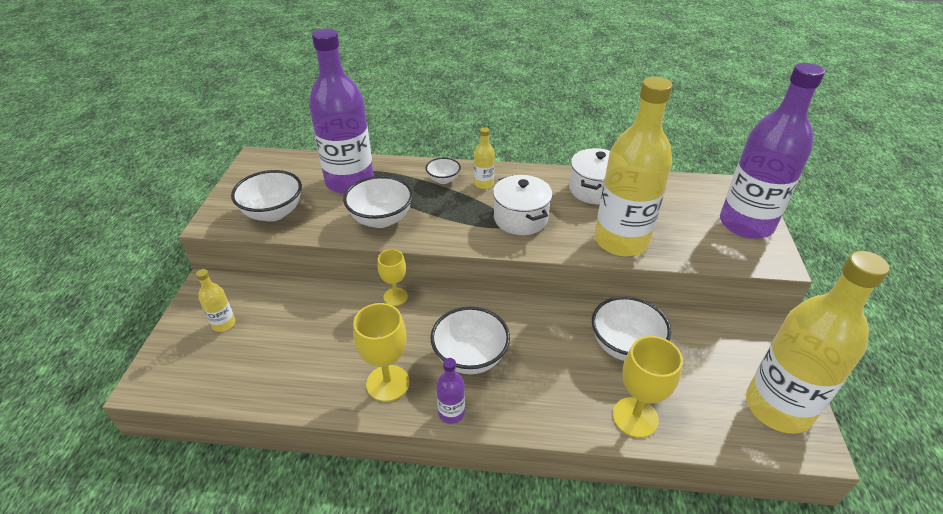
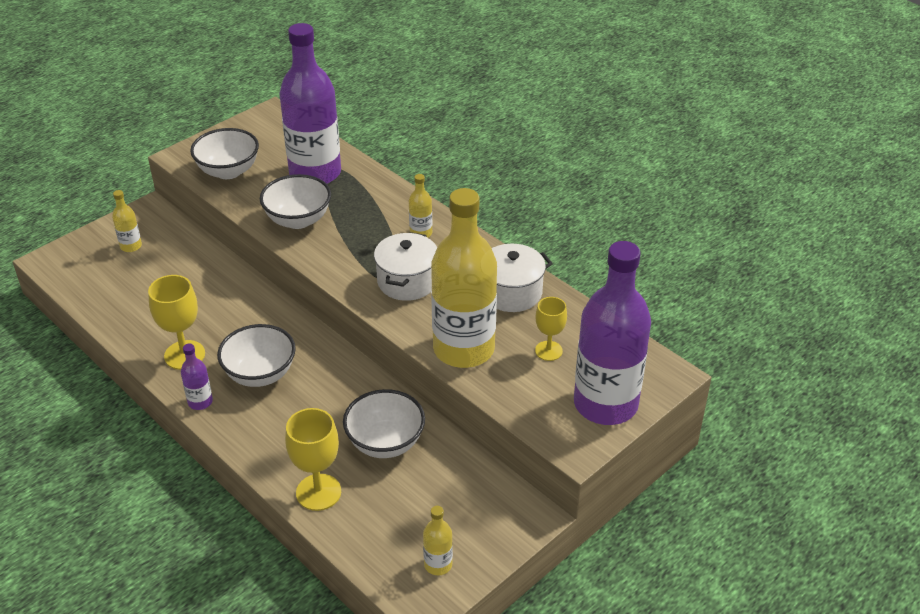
camera: 40 degrees right, 0 degrees up
yellow goblet [377,249,408,306] -> yellow goblet moved to [535,297,567,361]
white bowl [426,158,461,184] -> none
yellow bottle [746,251,889,434] -> yellow bottle [423,506,453,575], size x0.41

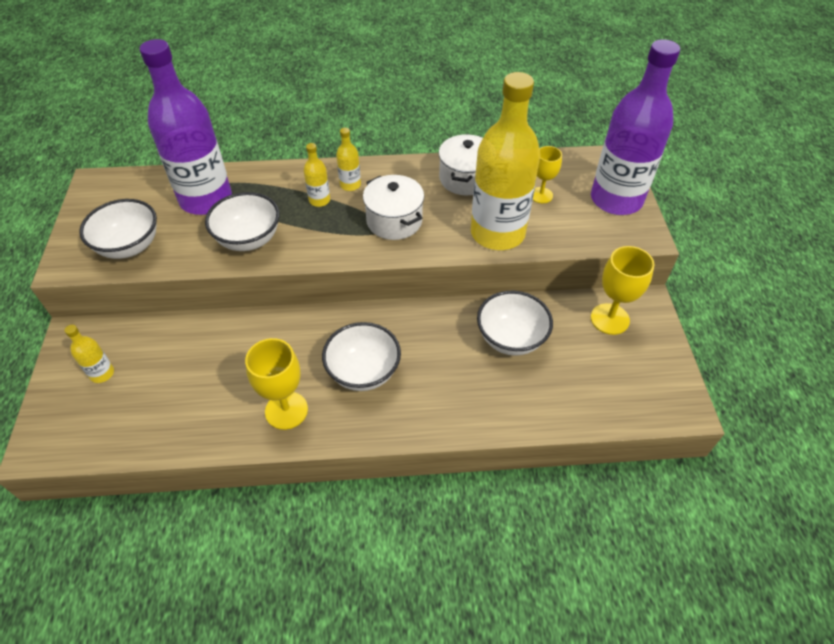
camera: 50 degrees left, 10 degrees up
purple bottle [181,343,213,410] -> none
yellow goblet [285,408,341,511] -> yellow goblet moved to [591,246,654,335]
yellow bottle [423,506,453,575] -> yellow bottle moved to [304,143,330,207]

